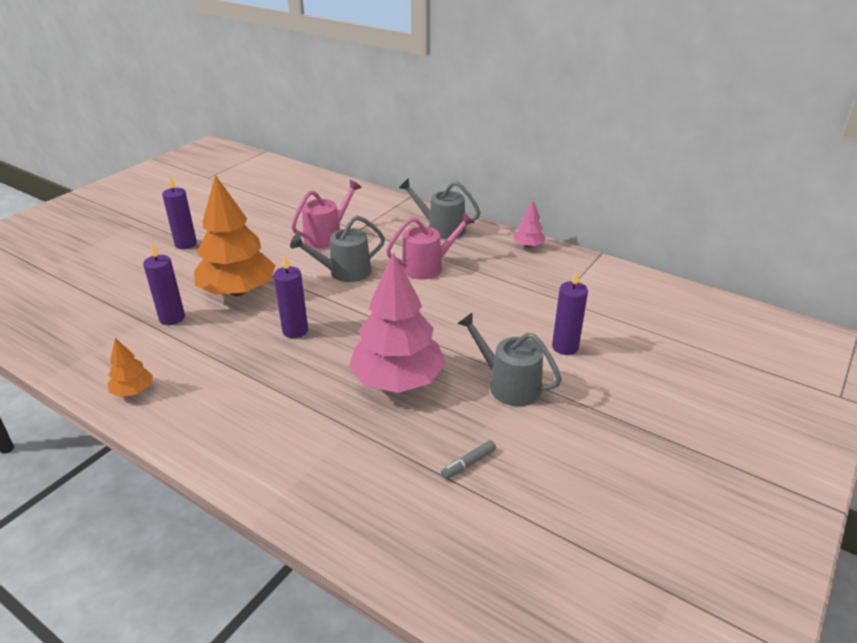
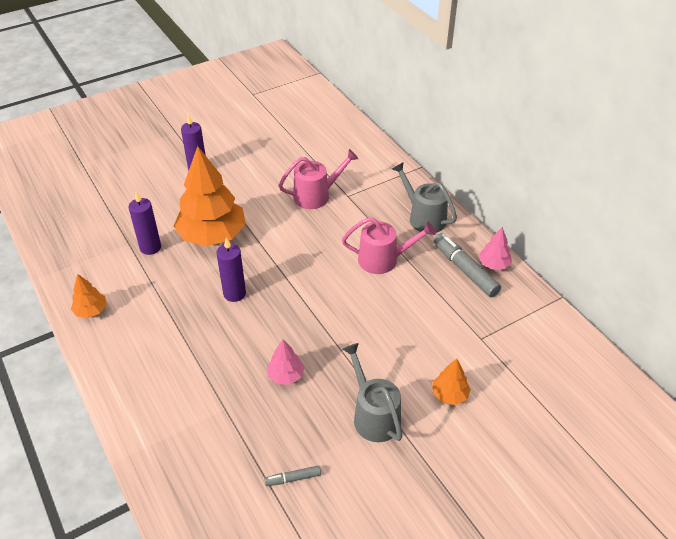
camera: 25 degrees right, 10 degrees up
grey watering can [290,215,385,282] -> none
pink tree [349,252,446,393] -> pink tree [267,339,305,385], size x0.45
purple candle [552,270,588,355] -> orange tree [432,359,471,405]
none -> grey marker [434,233,501,297]

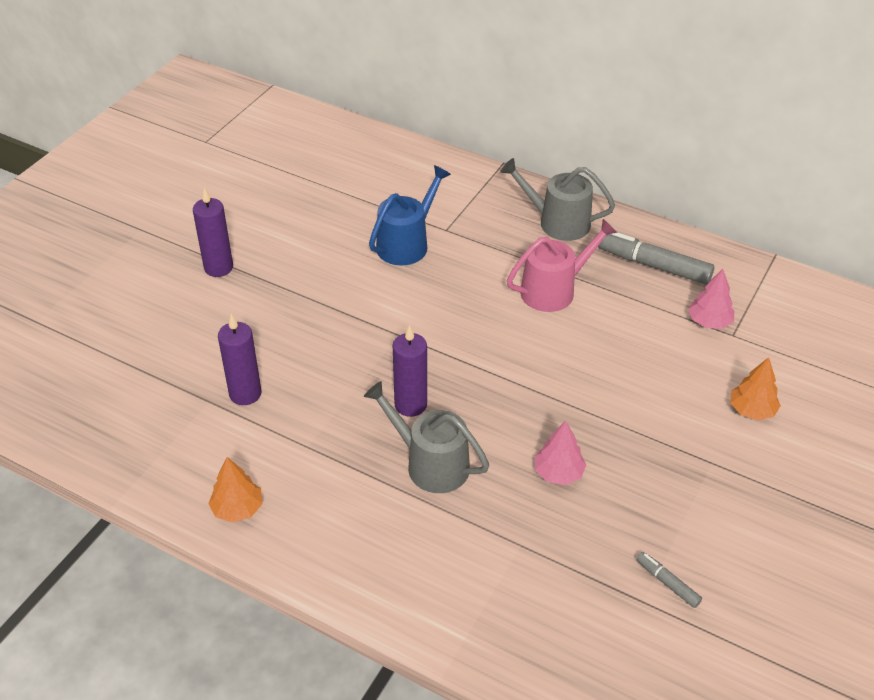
camera: 30 degrees left, 0 degrees up
orange tree [174,146,246,246] -> none
grey marker [264,466,321,486] -> grey marker turned 90 degrees clockwise [636,552,702,608]
pink watering can [279,149,358,209] -> blue watering can [369,165,451,266]
grey watering can [343,343,402,442] -> grey watering can moved to [364,381,489,493]
pink tree [479,227,512,270] -> pink tree moved to [688,269,735,329]

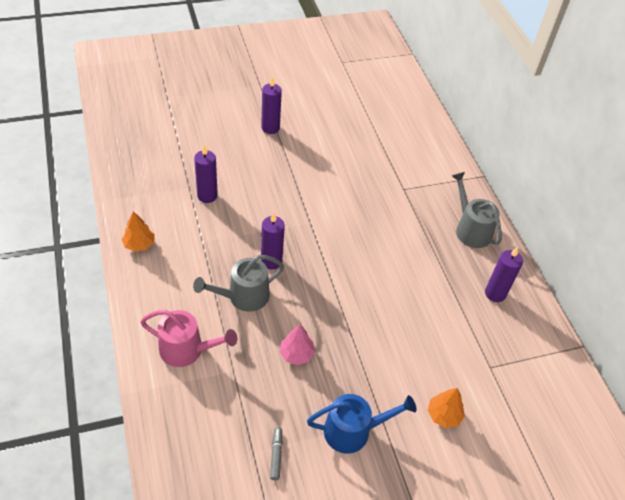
camera: 40 degrees right, 5 degrees up
grey watering can [364,381,489,493] -> grey watering can turned 105 degrees counterclockwise [193,255,284,312]
blue watering can [369,165,451,266] -> blue watering can moved to [307,394,417,454]
pink watering can [507,219,618,312] -> pink watering can moved to [140,310,237,367]
grey marker [598,233,714,285] -> purple candle [485,247,523,302]
pink tree [688,269,735,329] -> none

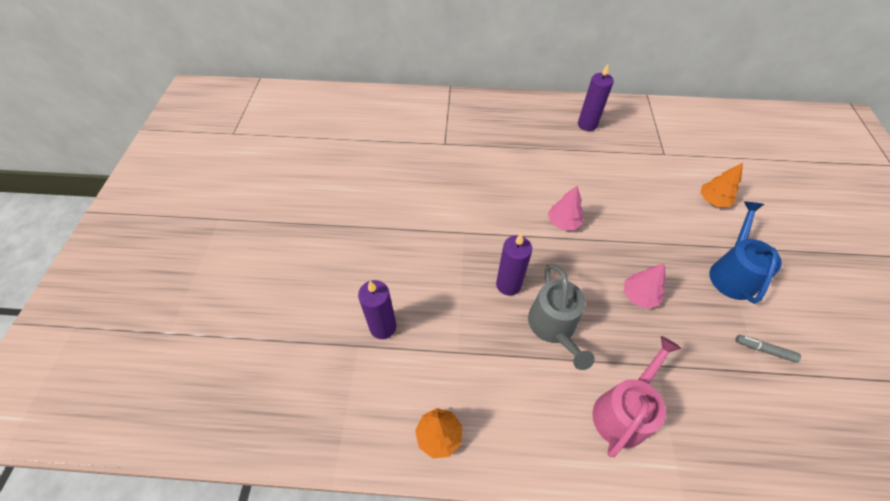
camera: 65 degrees left, 5 degrees up
purple candle [261,77,282,134] -> none
grey watering can [452,172,502,248] -> none
none -> pink tree [548,186,583,230]

